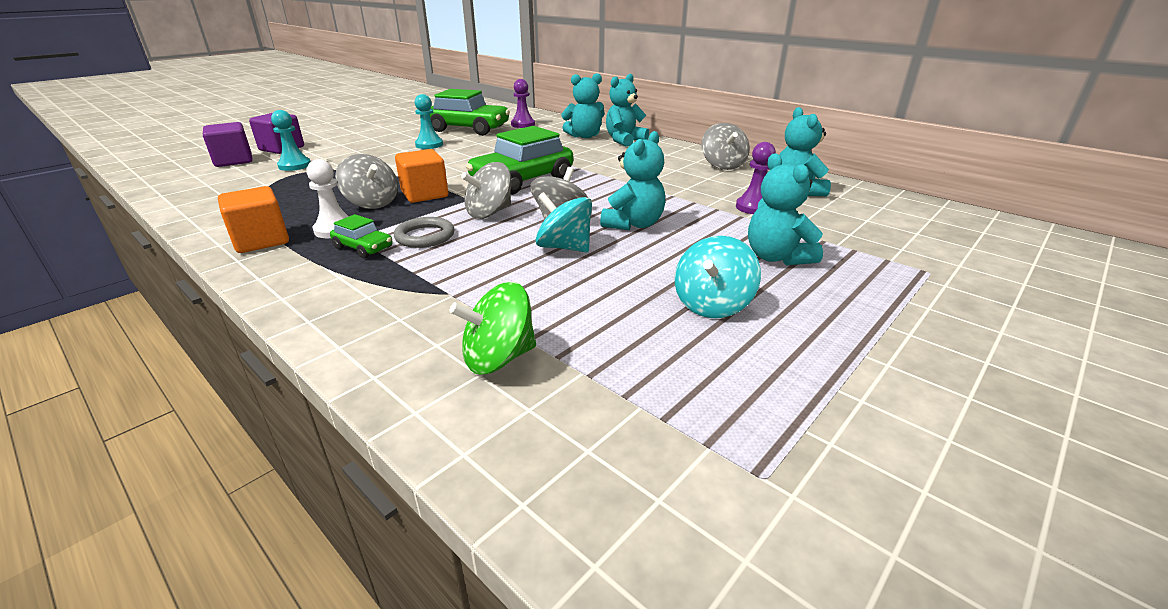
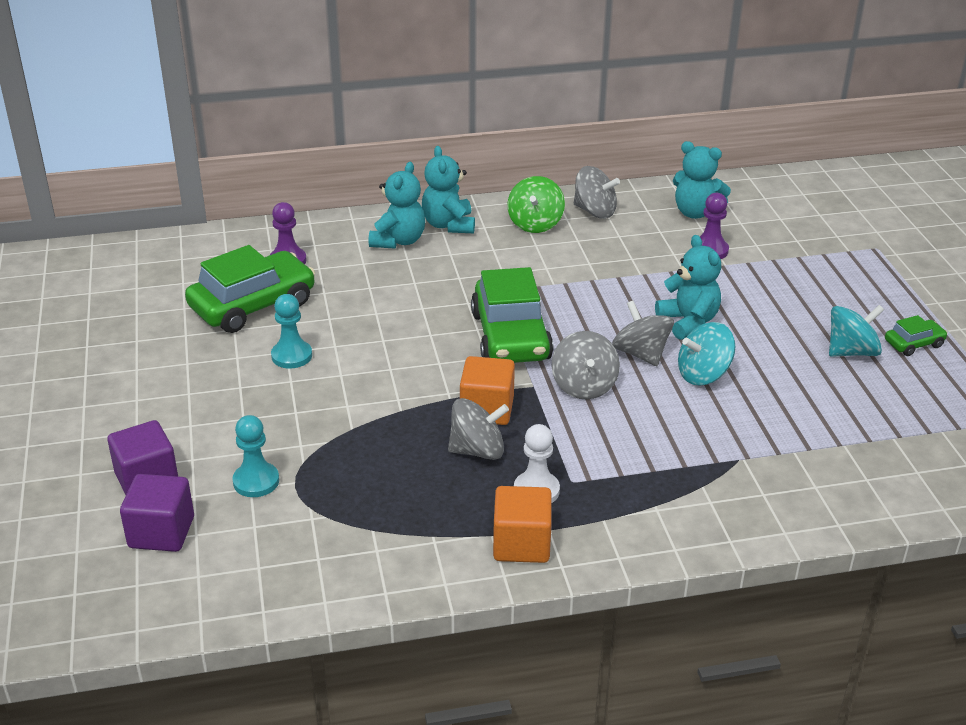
camera: 55 degrees left, 5 degrees up
green car [330,214,393,258] -> green car moved to [885,315,948,356]
grey ring [394,217,455,248] -> none
green spinning top [450,282,536,375] -> green spinning top moved to [507,176,565,233]
turquoise spinning top [675,236,761,318] -> turquoise spinning top turned 90 degrees counterclockwise [829,305,884,357]
turquoise teddy bear [748,153,823,265] -> none

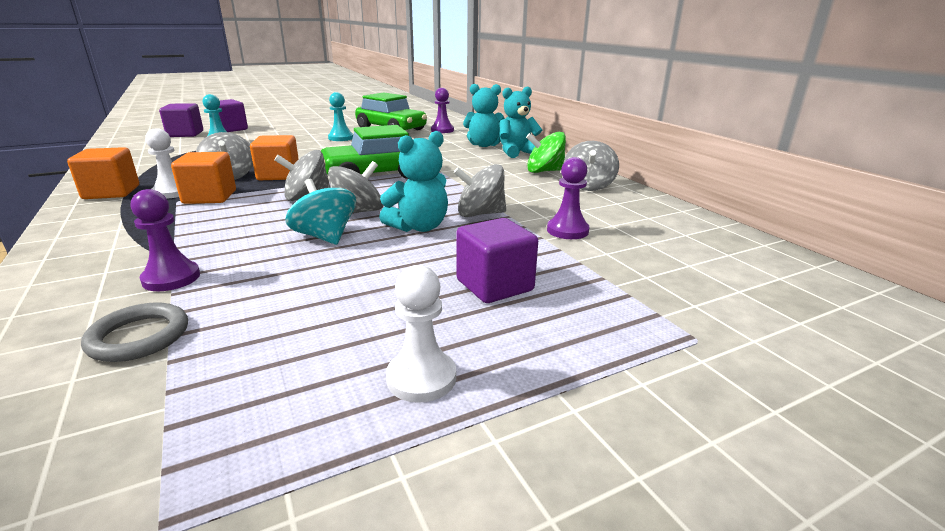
camera: 75 degrees right, 10 degrees down
turquoise teddy bear [673,141,731,219] -> none
turquoise spinning top [829,305,884,357] -> none
green car [885,315,948,356] -> white pawn [386,265,456,403]
none -> grey ring [81,302,188,362]
none -> purple pawn [131,189,200,291]
none -> orange cube [171,152,236,204]
none -> grey spinning top [454,164,506,217]
none -> purple cube [456,218,538,303]

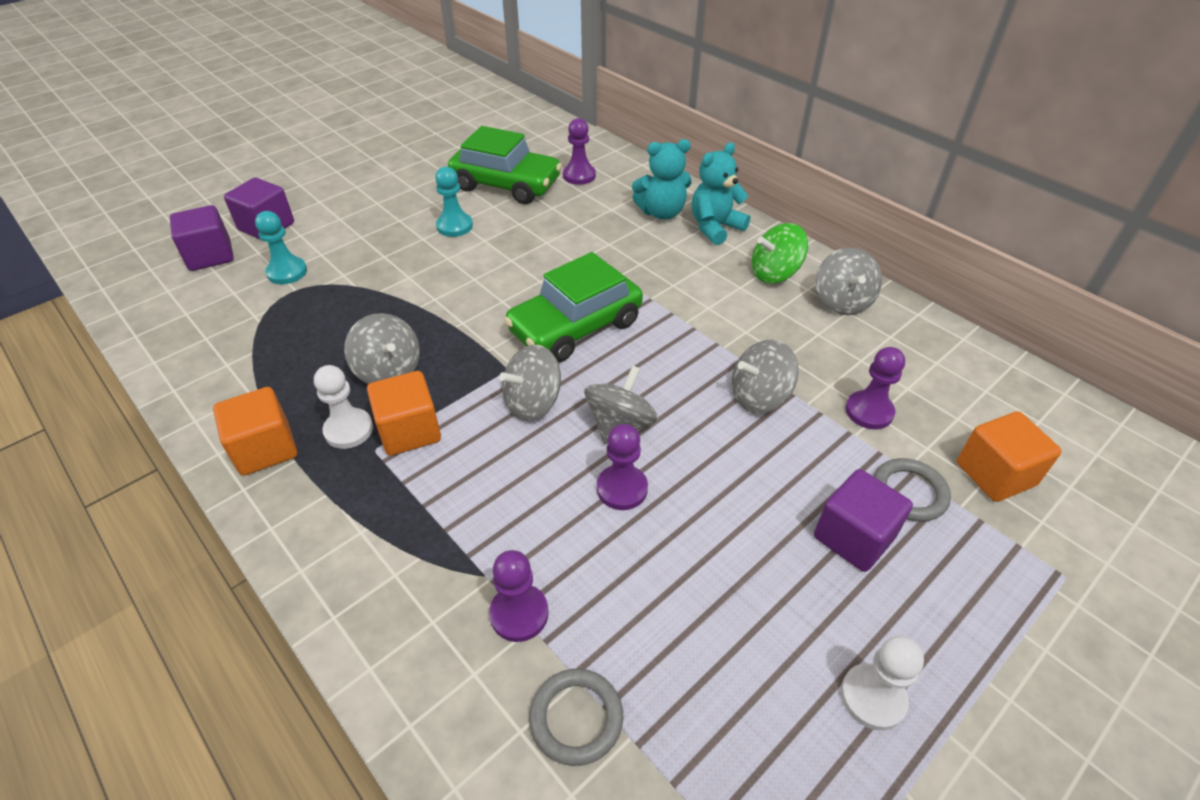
camera: 15 degrees left, 20 degrees up
orange cube [250,135,299,180] -> orange cube moved to [957,411,1062,502]
turquoise spinning top [286,179,356,245] -> purple pawn [597,424,648,510]
turquoise teddy bear [379,131,448,232] -> none
none -> grey ring [874,458,951,522]

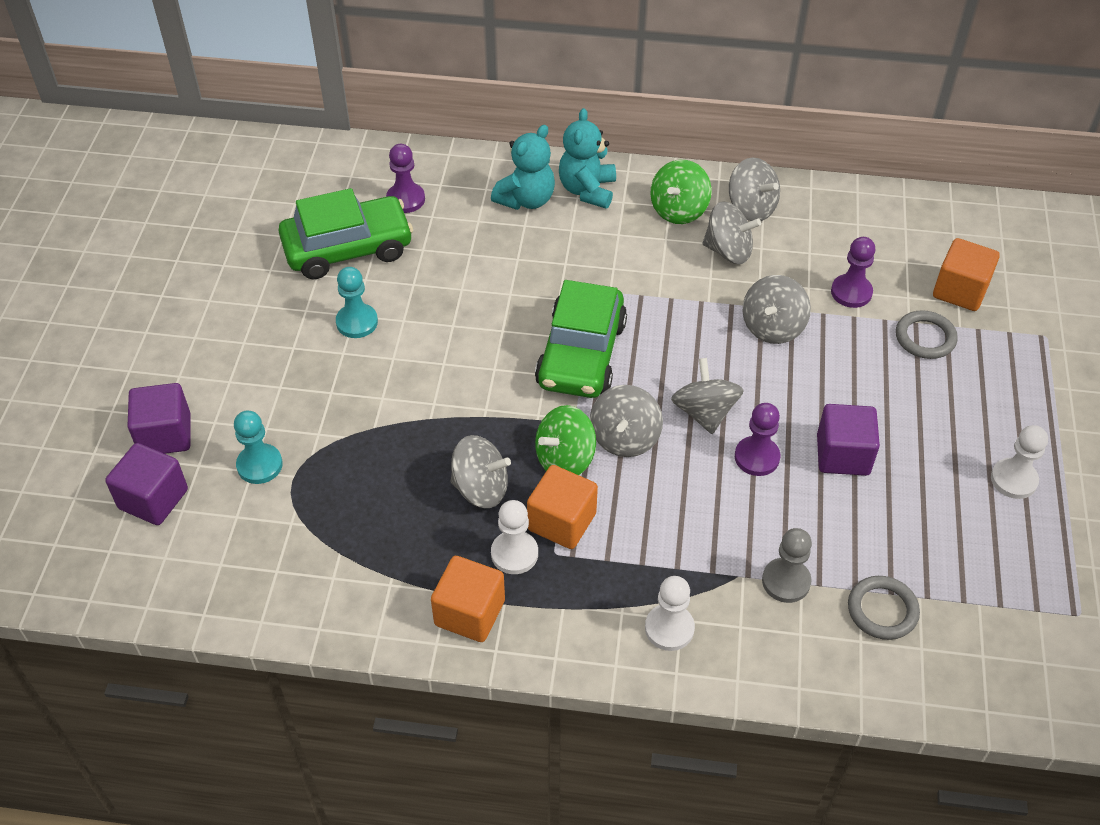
camera: 40 degrees left, 5 degrees up
purple pawn [489,550,548,642] -> grey pawn [762,528,812,603]
purple cube [814,469,913,572] -> purple cube moved to [817,404,880,476]
none -> green spinning top [535,405,596,475]
none -> white pawn [645,576,695,651]
none -> grey spinning top [703,202,761,264]

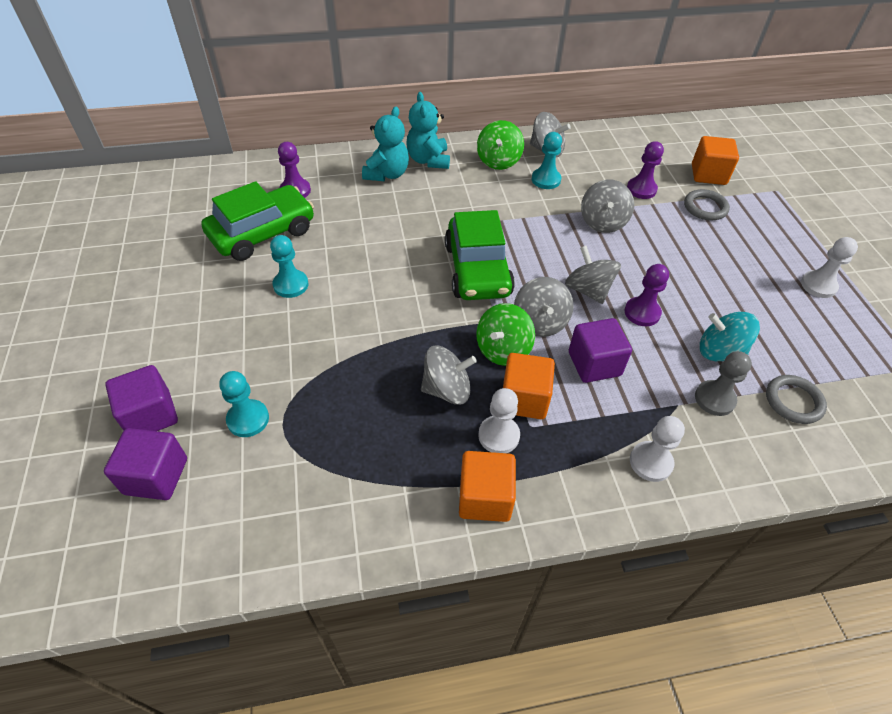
camera: 20 degrees left, 0 degrees up
grey spinning top [703,202,761,264] -> turquoise pawn [532,132,562,189]
purple cube [817,404,880,476] -> purple cube moved to [569,318,632,383]
none -> turquoise spinning top [700,312,760,361]

